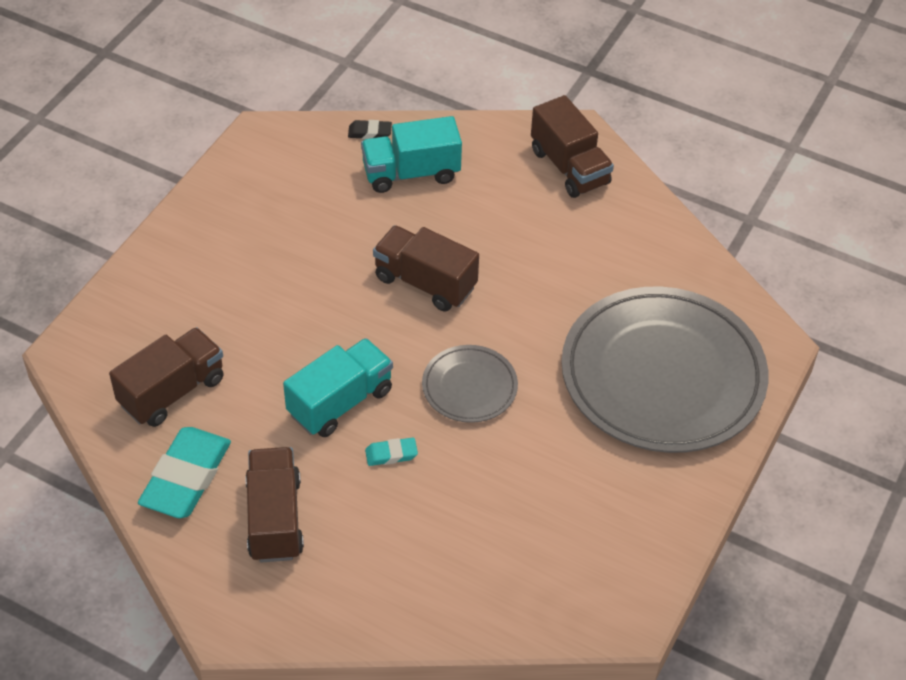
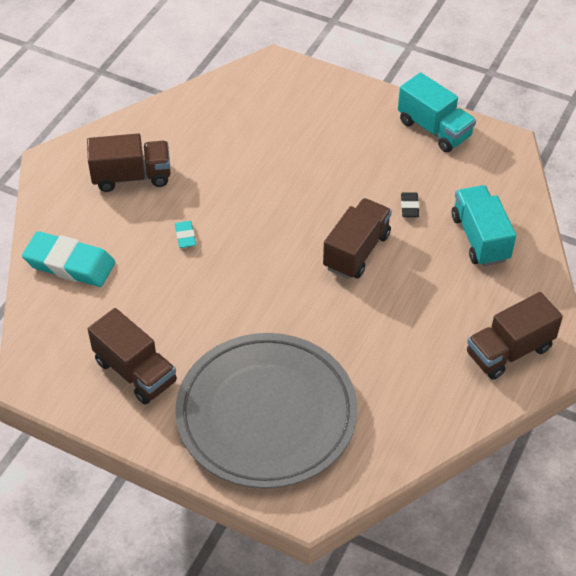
camera: 90 degrees right, 0 degrees up
brown truck [109,327,224,427] -> brown truck moved to [88,308,177,404]
turquoise eraser [138,427,231,518] -> turquoise eraser moved to [22,231,115,287]
turquoise truck [283,338,393,437] -> turquoise truck moved to [398,72,476,152]
black eraser [348,120,392,139] -> black eraser moved to [401,192,419,217]
grey plate [422,345,518,423] -> none

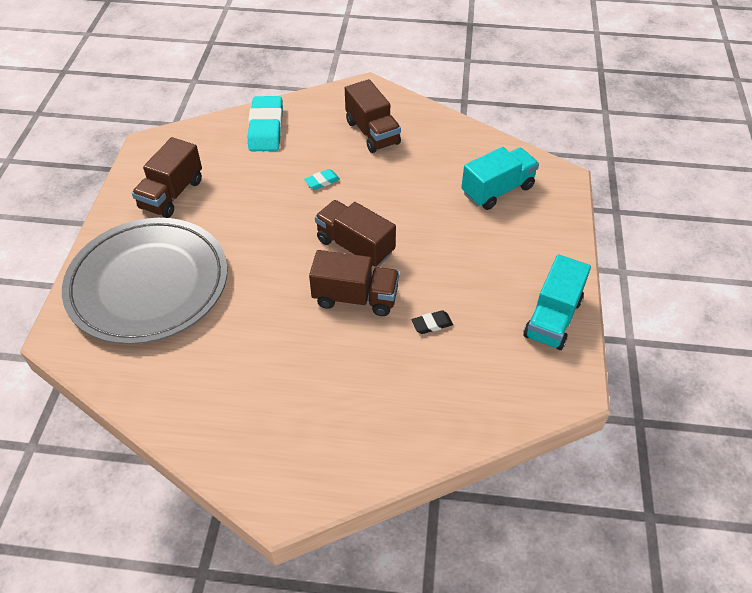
camera: 70 degrees right, 0 degrees up
turquoise truck [452,185,516,266] -> turquoise truck moved to [461,147,539,210]
brown truck [467,292,563,380] -> brown truck moved to [315,200,396,267]

